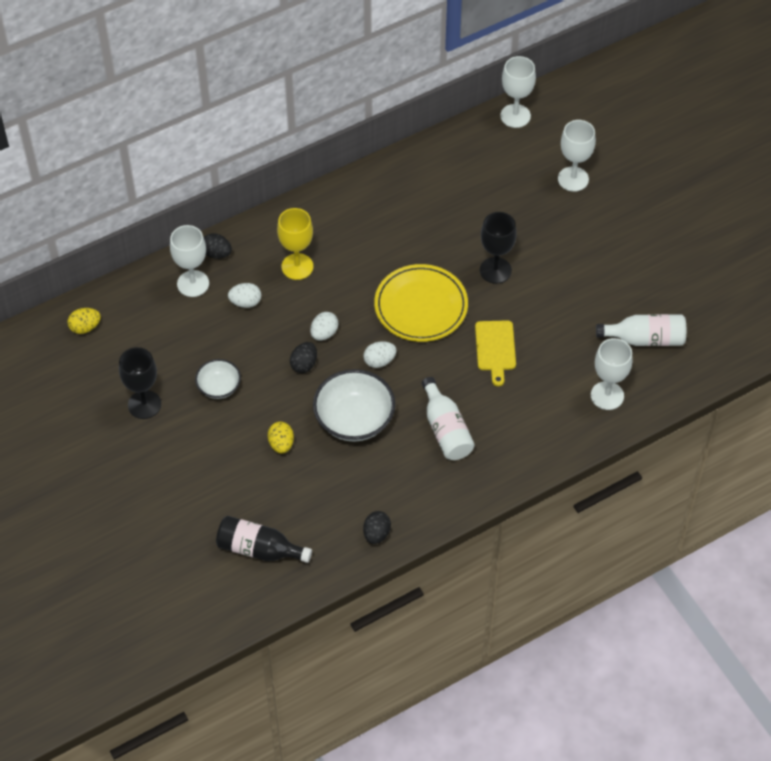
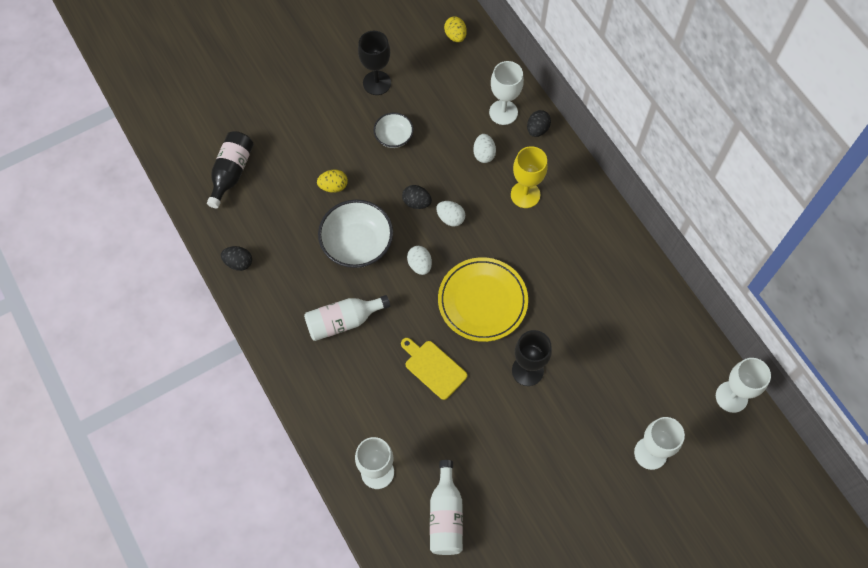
camera: 90 degrees right, 10 degrees up
yellow cutting board [475,320,516,386] -> yellow cutting board turned 45 degrees clockwise [401,338,467,400]

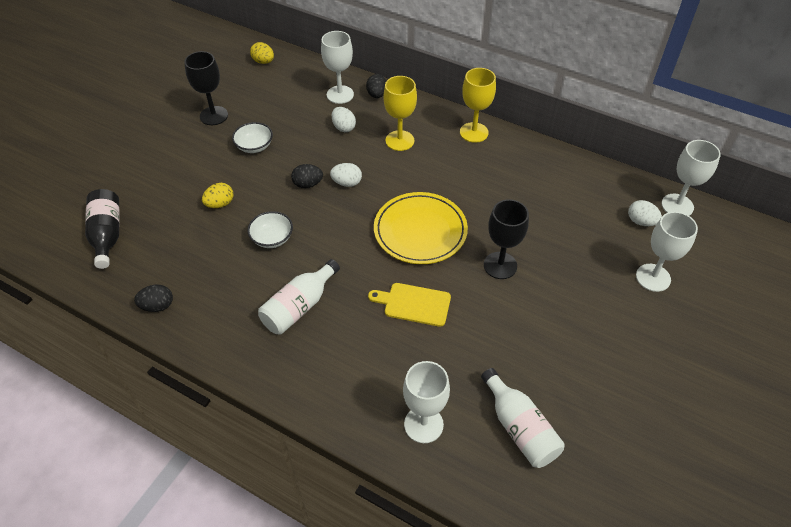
camera: 30 degrees left, 15 degrees down
white bowl [318,199,393,268] -> white bowl [247,211,293,248], size x0.56
white egg [407,246,432,275] -> white egg moved to [628,200,662,226]
none -> yellow goblet [460,68,496,143]

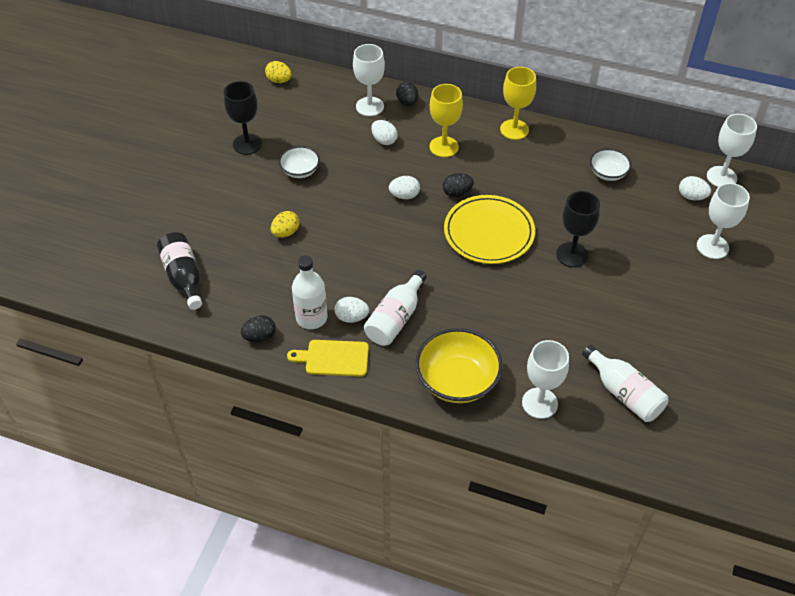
camera: 10 degrees left, 0 degrees up
white bowl [247,211,293,248] -> white bowl moved to [590,149,631,181]
black egg [291,164,323,188] -> black egg moved to [443,173,474,197]
yellow cutting board [368,283,451,327] -> yellow cutting board moved to [287,340,369,377]
none -> white bottle [292,255,327,329]
none -> white egg [335,297,369,323]
none -> yellow bowl [415,328,502,403]

